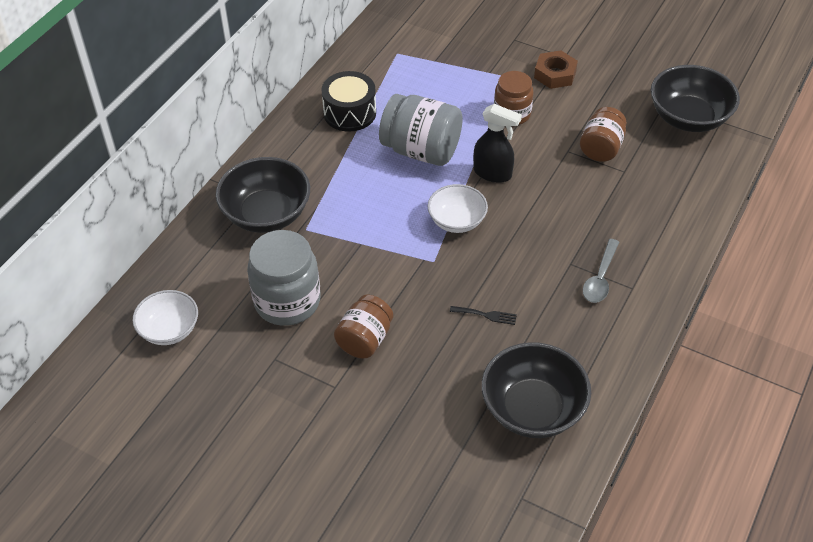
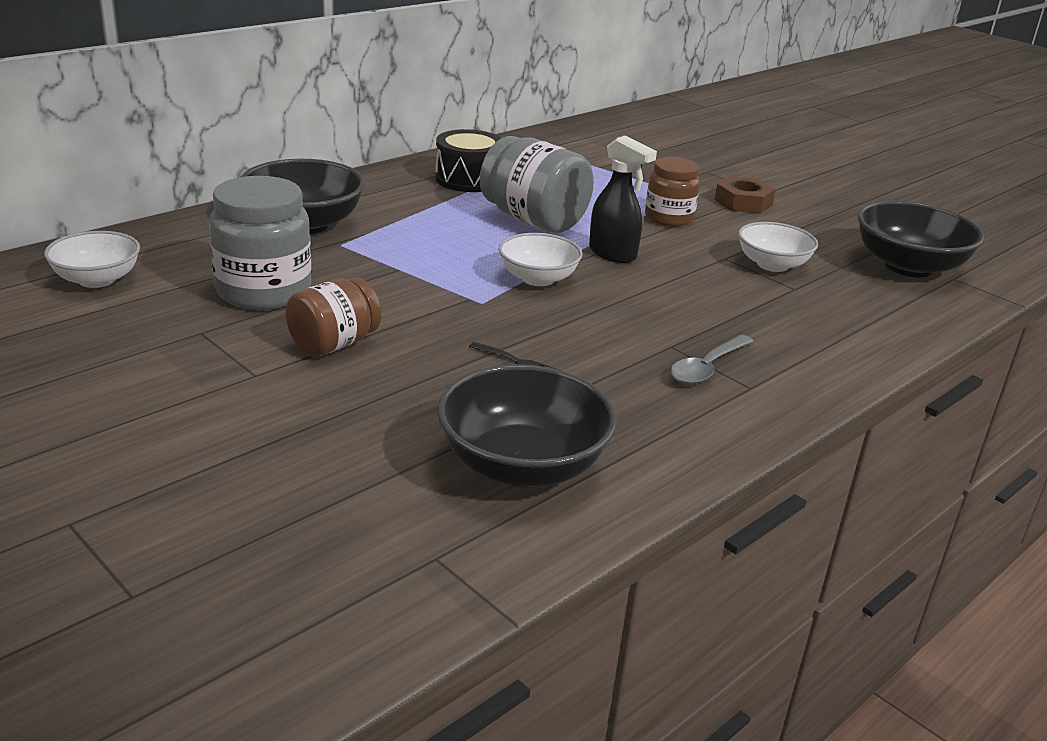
camera: 15 degrees right, 20 degrees down
brown jar [580,107,627,162] -> white bowl [738,222,818,272]

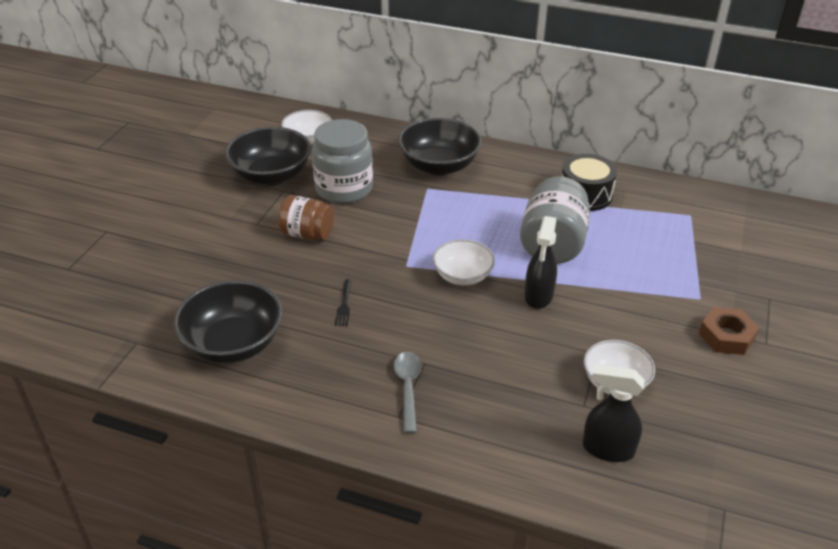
camera: 65 degrees right, 10 degrees up
brown jar [645,157,700,227] -> none
grey spoon [670,335,754,384] -> grey spoon turned 75 degrees clockwise [394,352,422,433]
black bowl [857,201,984,277] -> black bowl moved to [225,127,311,186]
none -> black spray bottle [583,364,645,462]

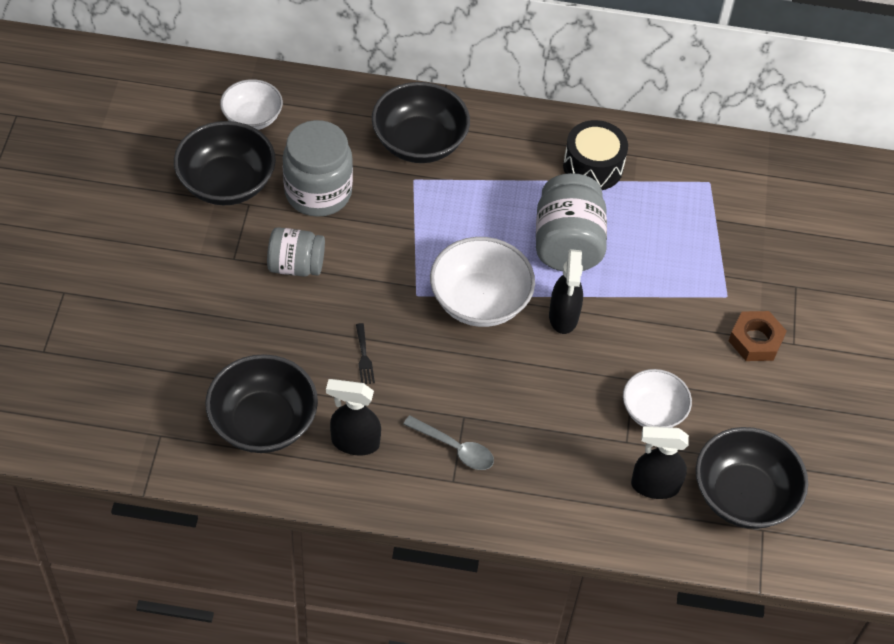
camera: 15 degrees left, 15 degrees up
brown jar [278,195,334,240] -> grey jar [267,227,325,277]
grey spoon [394,352,422,433] -> grey spoon turned 135 degrees clockwise [403,415,494,470]
white bowl [433,239,495,285] -> white bowl [430,237,535,327], size x1.57
none -> black spray bottle [326,379,381,455]
none -> black bowl [696,427,808,529]

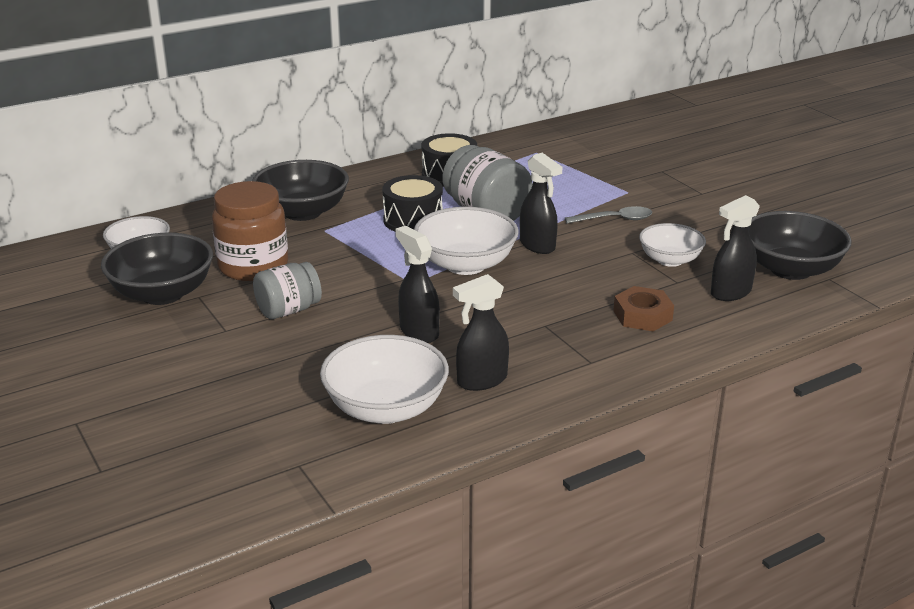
camera: 35 degrees left, 25 degrees down
black bowl [205,354,318,453] -> white bowl [320,335,449,424]
grey jar [283,120,353,217] -> brown jar [212,181,288,281]
black fork [356,323,375,384] -> black spray bottle [395,226,440,343]
grey spoon [403,415,494,470] -> grey spoon moved to [565,206,652,224]
brown nut [729,311,787,361] -> brown nut moved to [613,286,674,331]
none -> black drum [382,175,443,231]

